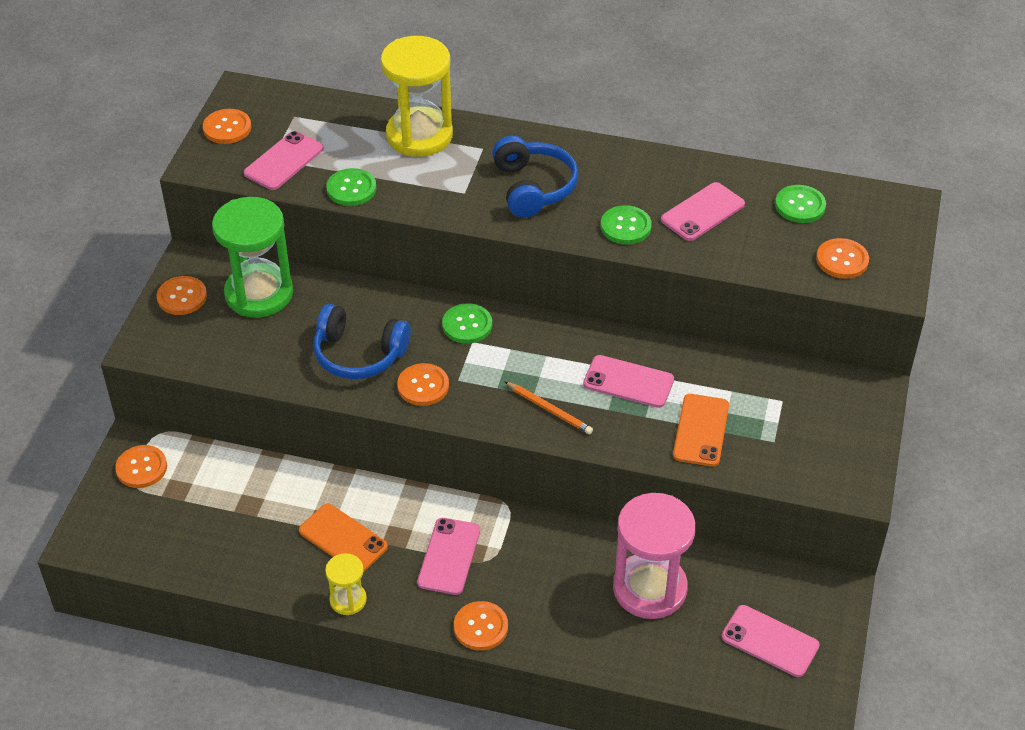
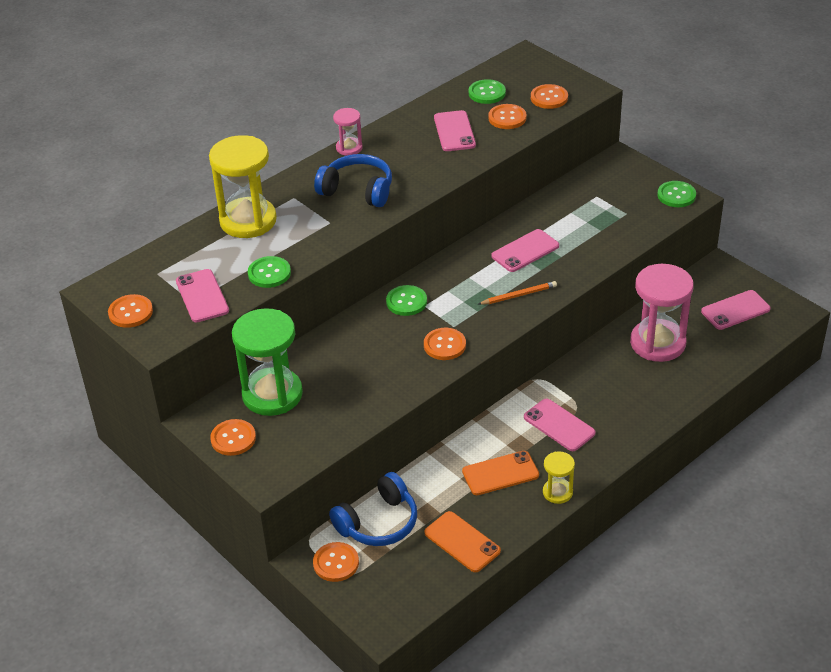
camera: 55 degrees left, 5 degrees down
blue headphones [313,304,411,379] -> blue headphones moved to [329,472,417,546]
orange button [454,601,508,651] -> orange button moved to [488,104,527,129]
green button [601,205,652,244] -> green button moved to [657,181,696,207]
orange phone [673,394,729,467] -> orange phone moved to [424,511,501,572]
none -> pink hourglass [333,108,363,156]

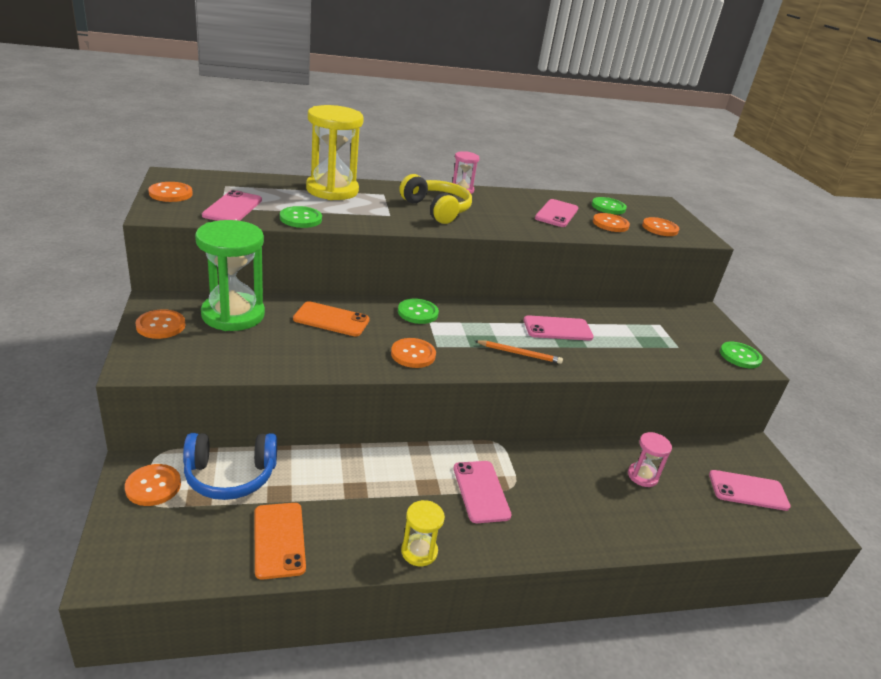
camera: 25 degrees right, 10 degrees down
blue headphones [314,154,392,207] -> yellow headphones [400,174,472,224]
orange phone [462,451,539,495] -> orange phone moved to [293,301,370,337]
pink hourglass [630,264,694,362] -> pink hourglass [628,432,672,487], size x0.50

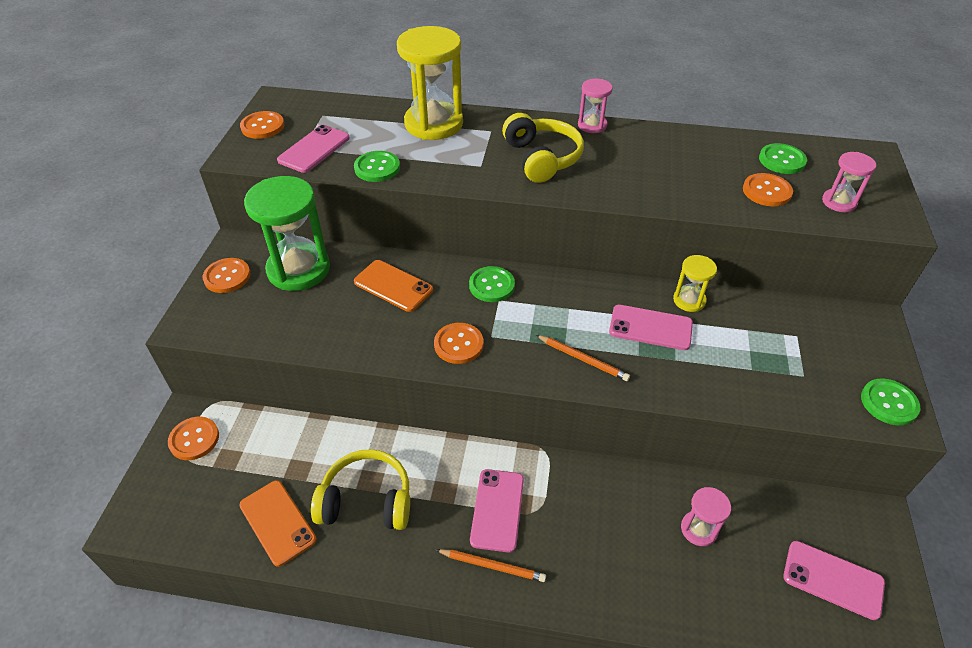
camera: 25 degrees right, 15 degrees up
blue headphones [183,433,277,500] -> none
orange phone [254,503,306,580] -> orange phone turned 45 degrees counterclockwise [239,481,317,567]
yellow hourglass [401,500,445,566] -> yellow hourglass moved to [673,255,717,312]
pink phone [535,199,578,227] -> none
orange button [642,217,679,236] -> pink hourglass [822,152,876,212]
none -> yellow headphones [311,449,410,530]
none -> orange pencil [436,549,546,582]

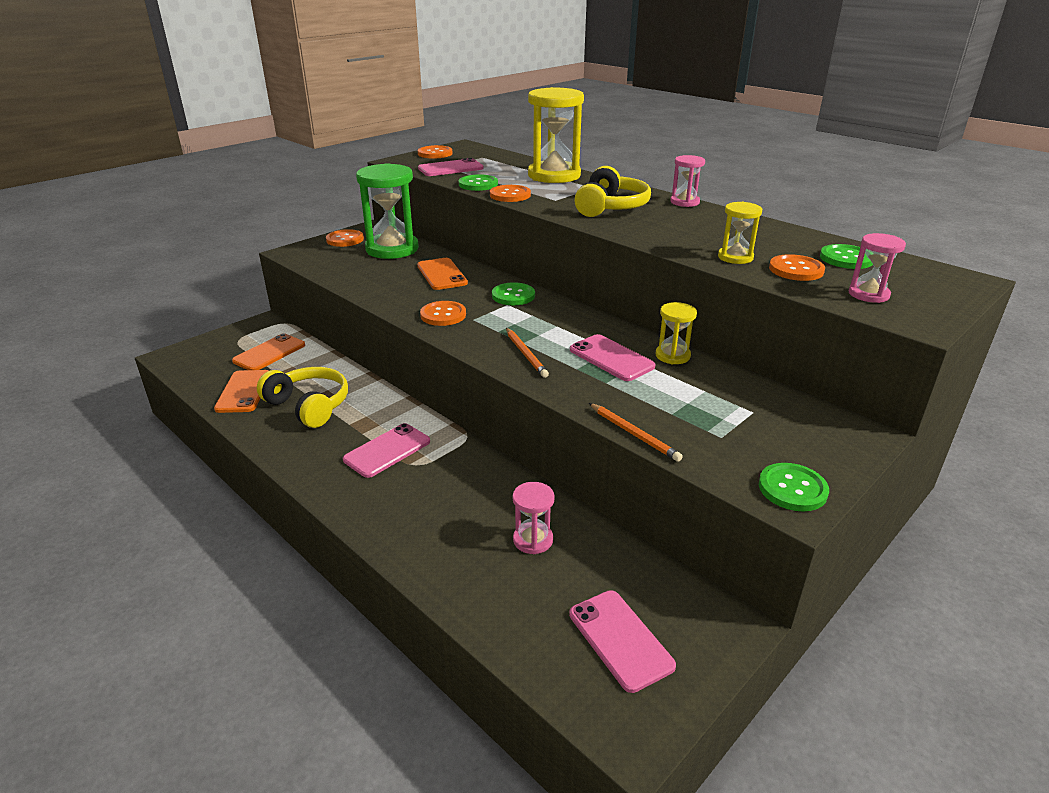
camera: 35 degrees right, 15 degrees down
orange button [168,417,219,460] -> orange button moved to [490,185,531,202]
orange pencil [436,549,546,582] -> orange pencil moved to [589,403,683,462]
none -> orange phone [232,333,305,370]
none -> yellow hourglass [718,202,762,264]

